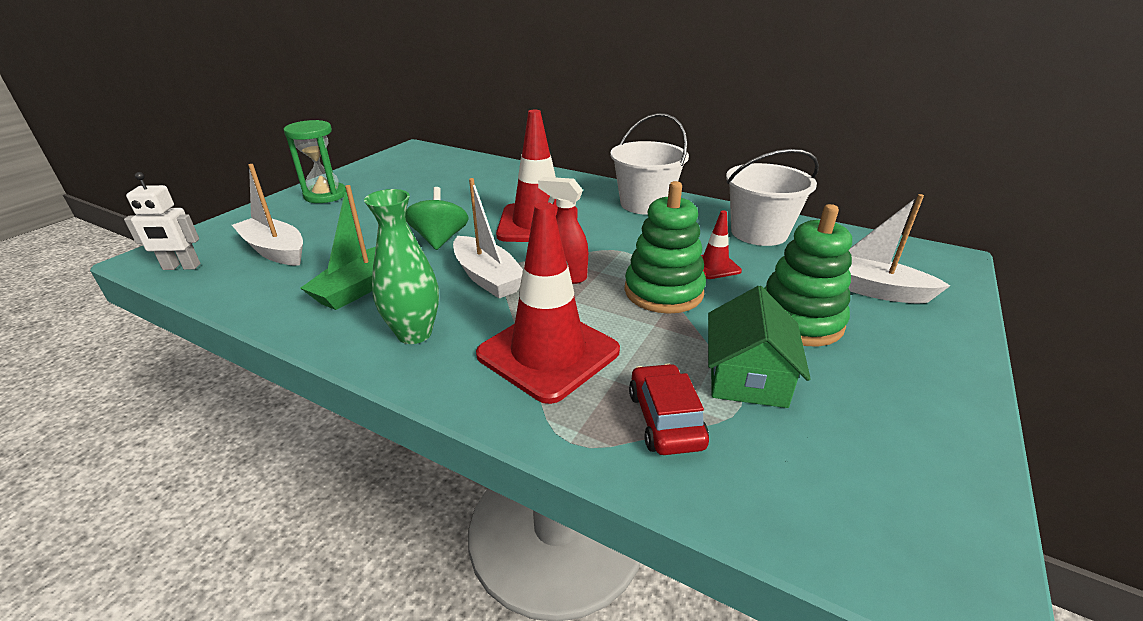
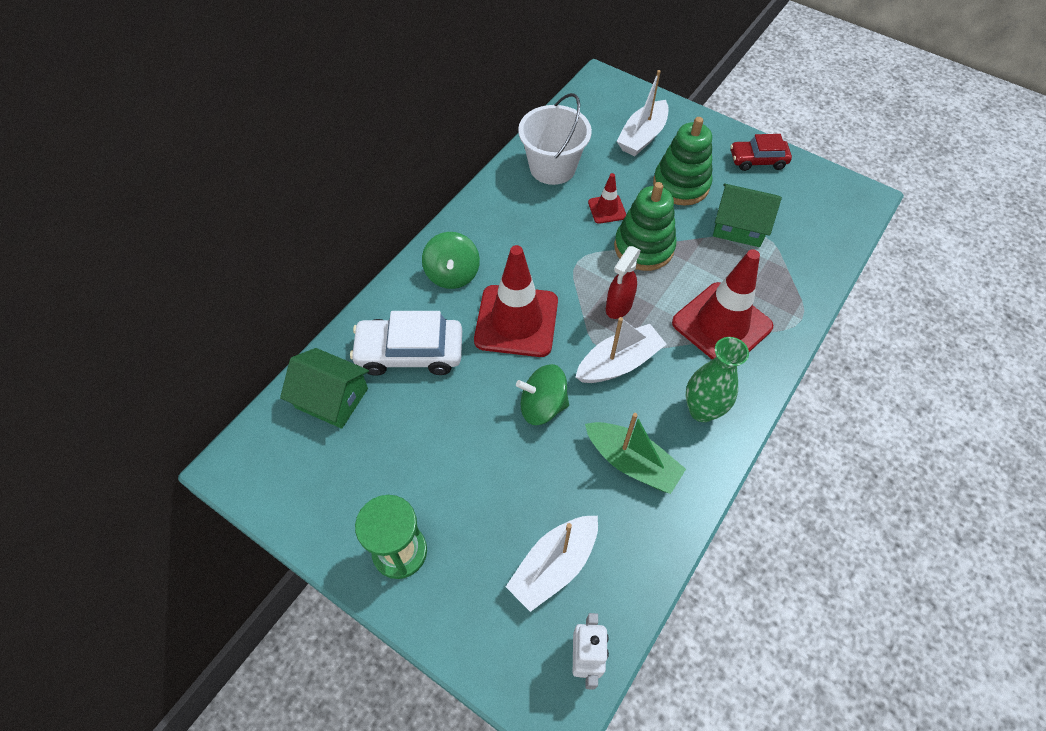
camera: 85 degrees left, 25 degrees up
white bucket [610,113,689,215] -> none
red car [629,363,709,455] -> red car moved to [731,134,792,171]
none -> green house [280,348,369,429]
none -> white car [350,311,462,376]
none -> green spinning top [422,232,480,289]

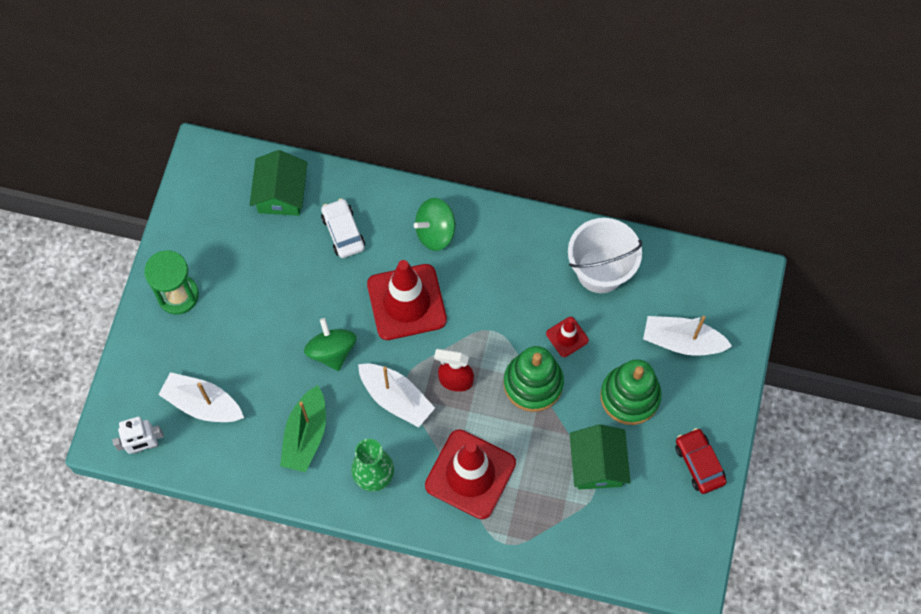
camera: 70 degrees right, 10 degrees up
white car [350,311,462,376] -> white car [321,198,365,258], size x0.64

